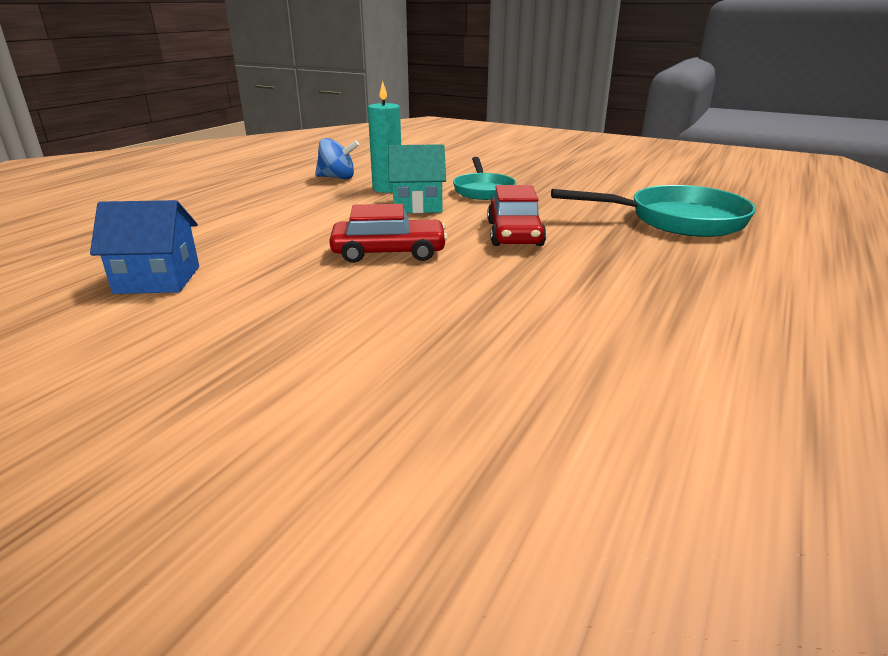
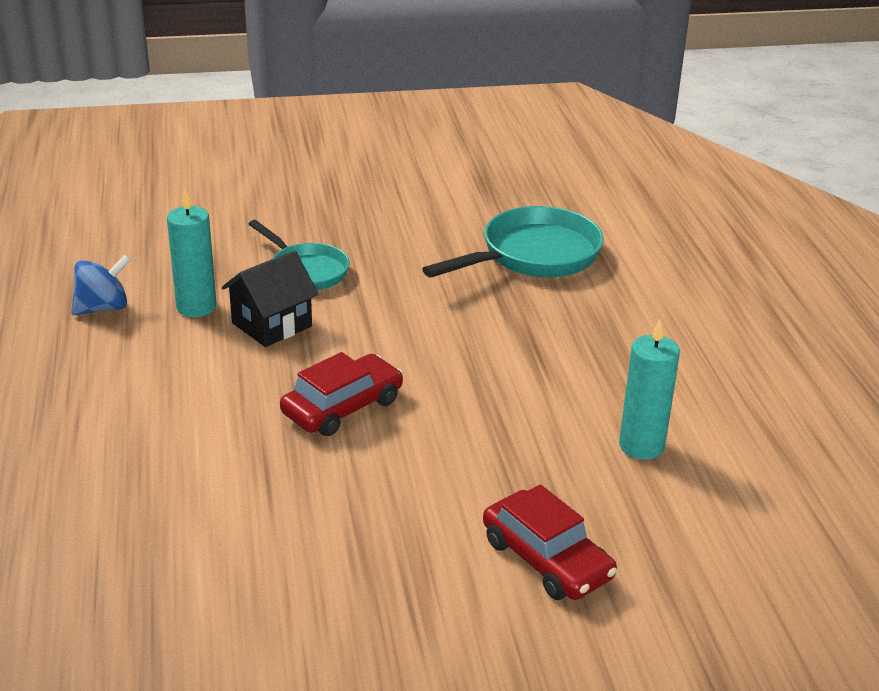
camera: 40 degrees left, 5 degrees up
blue house [90,200,199,294] -> none
turquoise house [388,144,446,213] -> black house [222,250,319,347]
red car [487,185,546,246] -> red car moved to [483,484,617,600]
none -> turquoise candle [619,319,680,460]

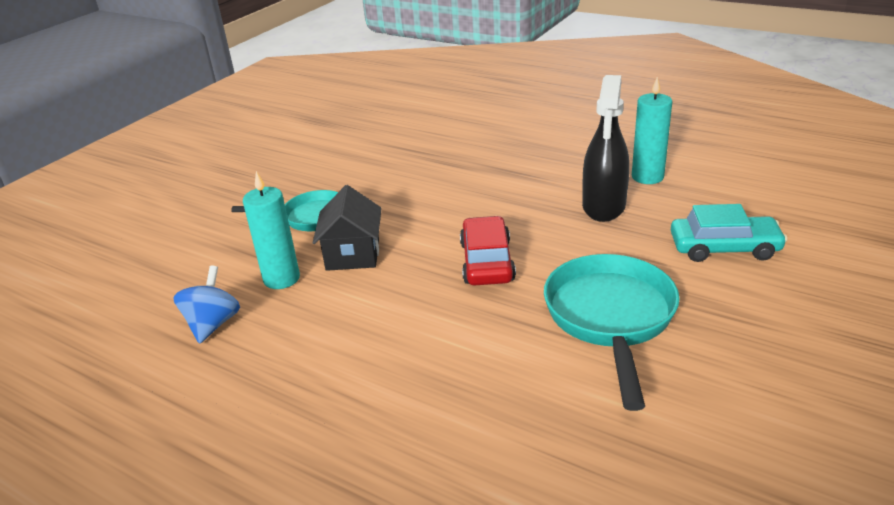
camera: 45 degrees left, 0 degrees up
turquoise pan [422,206,604,277] -> turquoise pan moved to [544,254,680,411]
red car [483,484,617,600] -> turquoise car [671,204,787,262]
none -> black spray bottle [582,75,630,222]

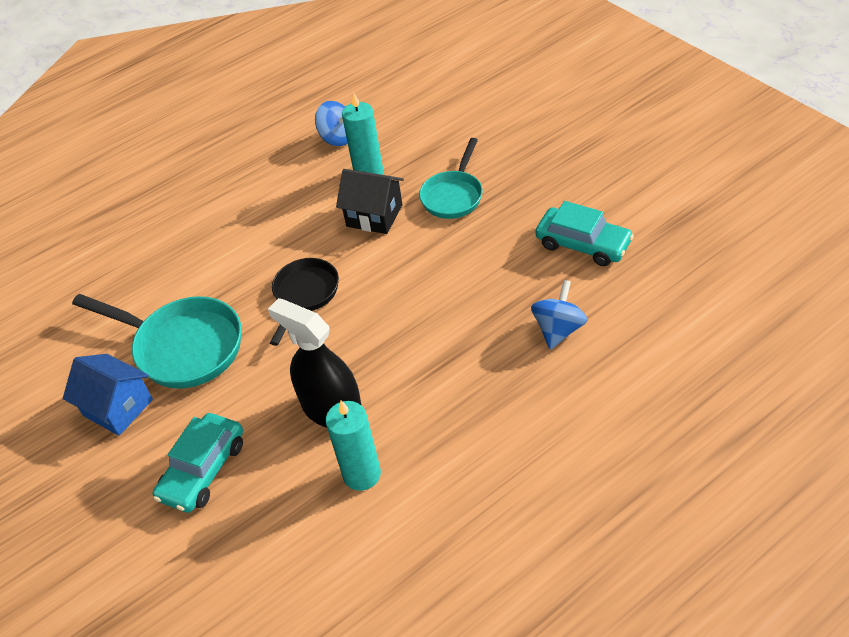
camera: 115 degrees right, 15 degrees up
red car [460,216,516,285] -> black pan [270,258,339,346]
none -> blue house [63,354,153,436]
none -> blue spinning top [531,280,587,350]
none -> turquoise car [535,201,634,266]

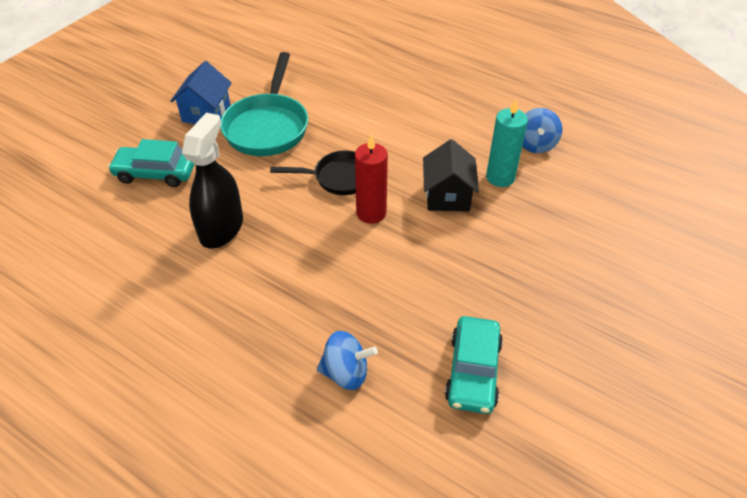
camera: 65 degrees right, 0 degrees up
turquoise candle [325,400,381,491] -> none
turquoise pan [419,138,483,219] -> none
none -> red candle [355,135,388,224]

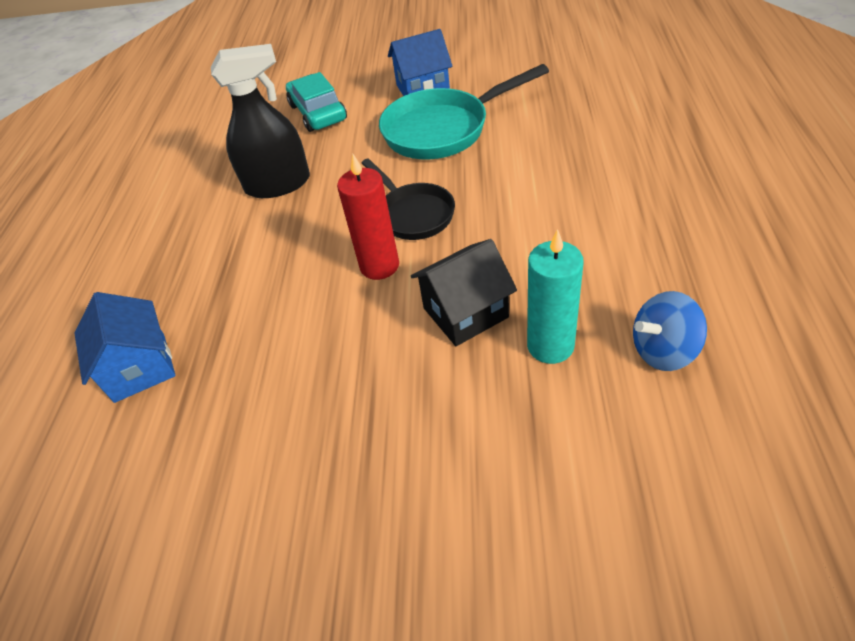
camera: 65 degrees right, 0 degrees up
blue spinning top [317,331,378,390] -> blue house [74,292,176,403]
turquoise car [445,316,503,414] -> none

